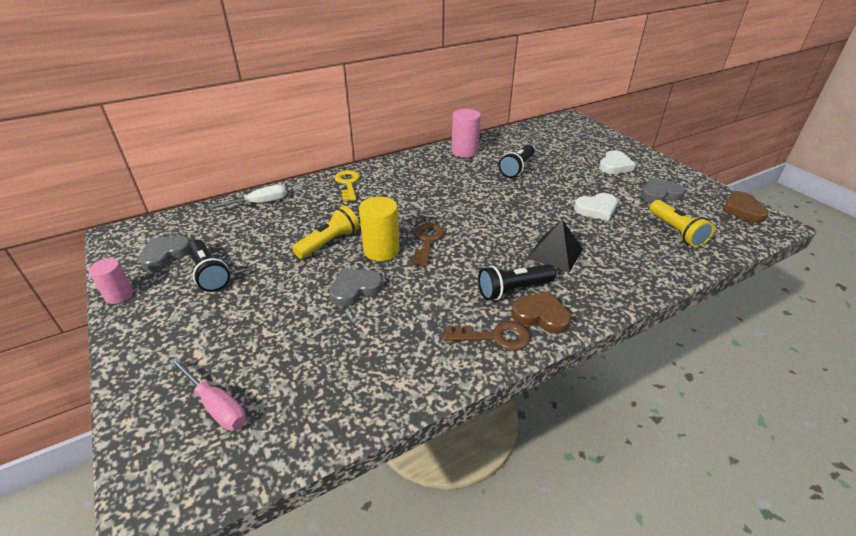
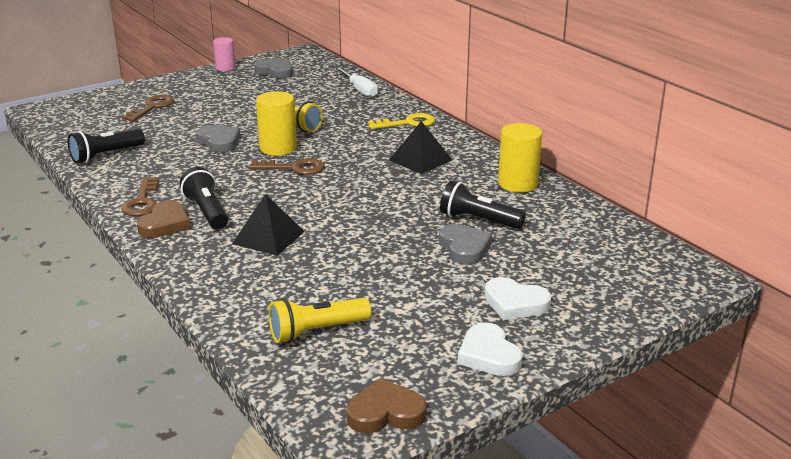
camera: 85 degrees right, 10 degrees down
pink screwdriver [170,358,246,430] -> none
black flashlight [187,239,230,292] -> black flashlight moved to [68,129,145,163]
pink cylinder [451,109,481,158] -> yellow cylinder [498,123,542,193]
white heart [574,193,618,221] -> white heart moved to [458,322,523,376]
grey heart [641,178,685,203] -> grey heart moved to [439,224,492,265]
none -> brown key [122,95,174,122]
none -> black pyramid [389,121,452,174]

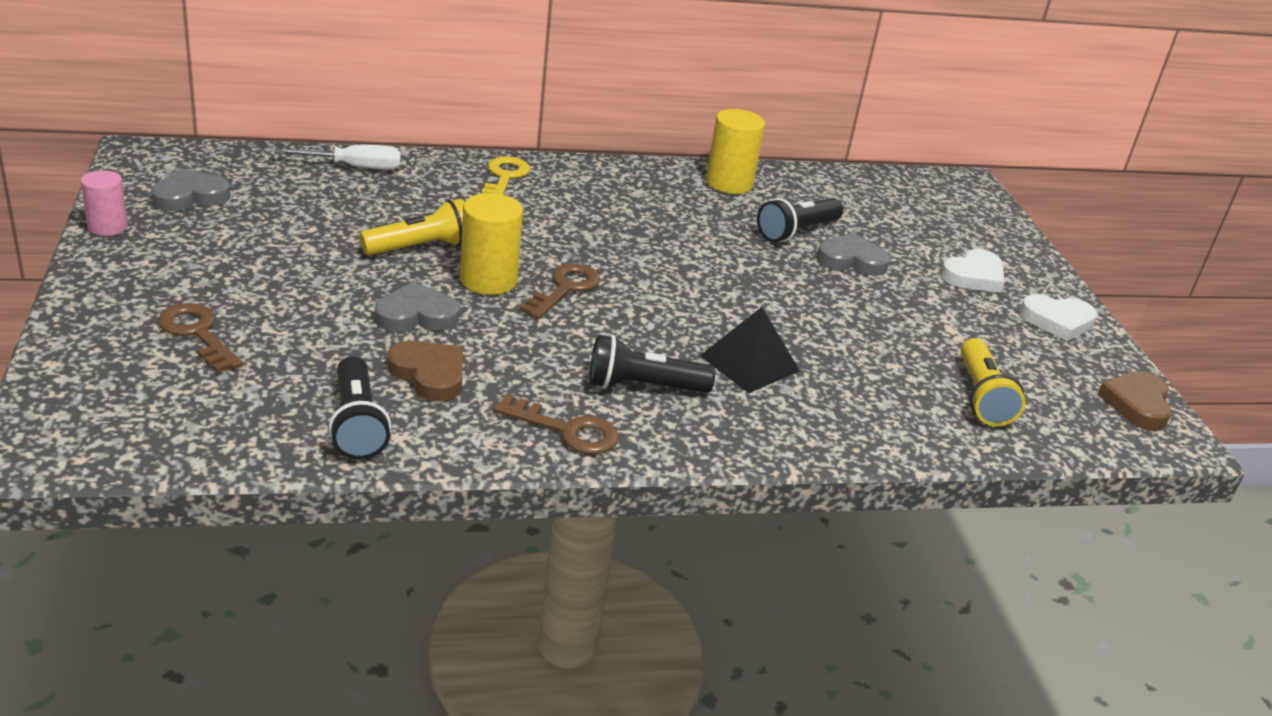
camera: 70 degrees left, 5 degrees up
brown heart [137,200,191,238] -> brown heart moved to [388,341,463,402]
black pyramid [389,121,452,174] -> none

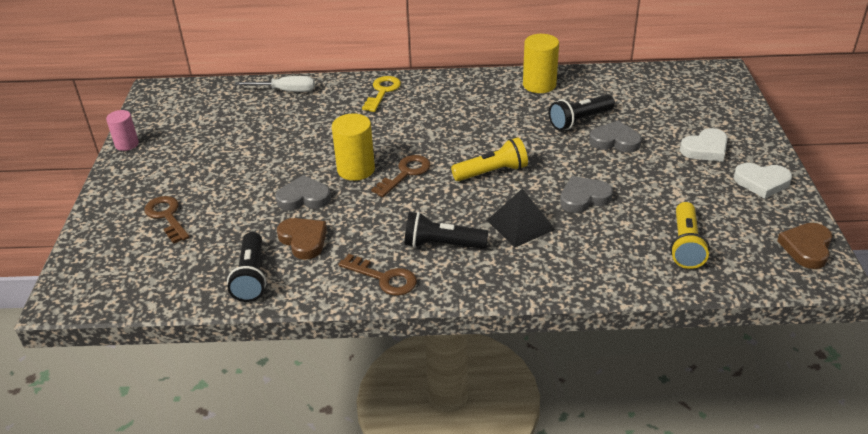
camera: 15 degrees right, 5 degrees up
grey heart [151,168,231,211] -> grey heart moved to [560,176,613,213]
yellow flashlight [360,199,465,256] -> yellow flashlight moved to [451,137,528,181]

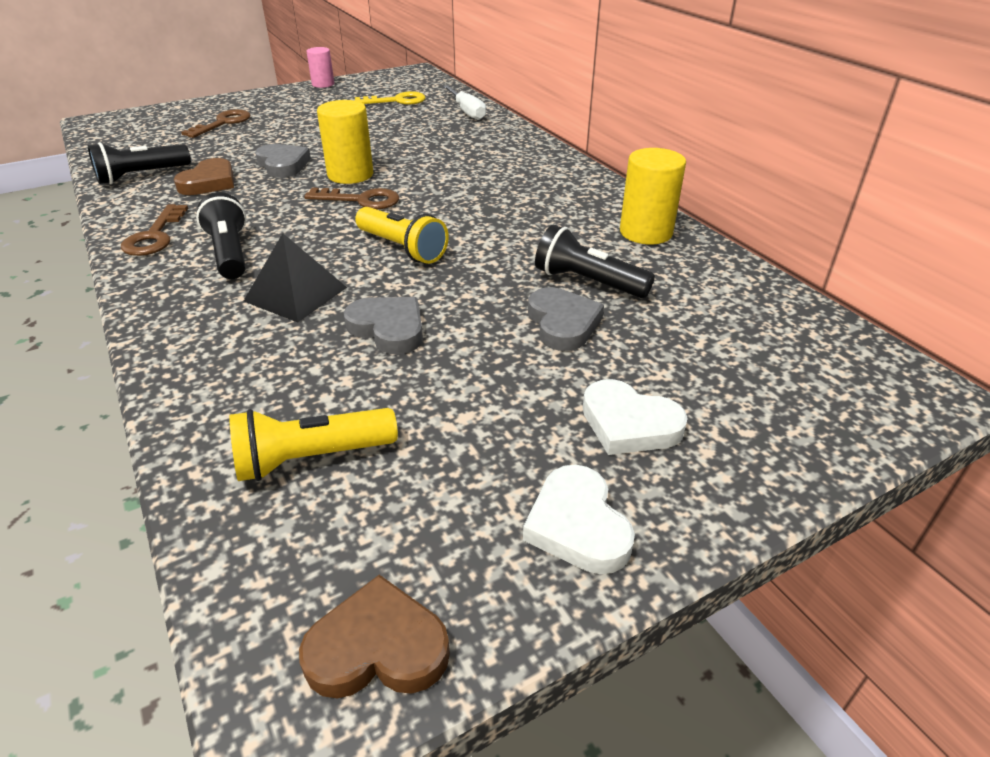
camera: 60 degrees right, 0 degrees up
yellow key [362,76,401,112] -> yellow key moved to [354,91,425,104]

